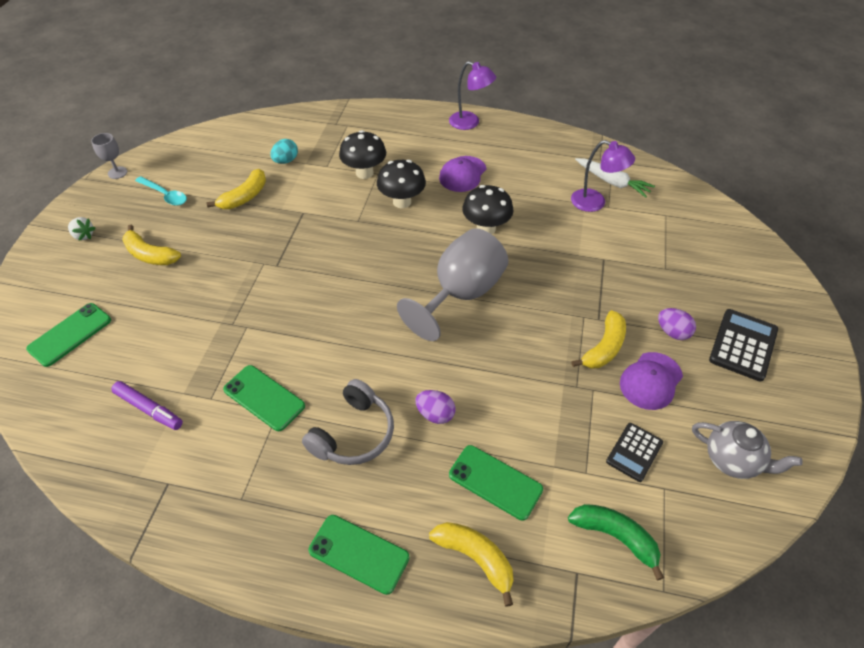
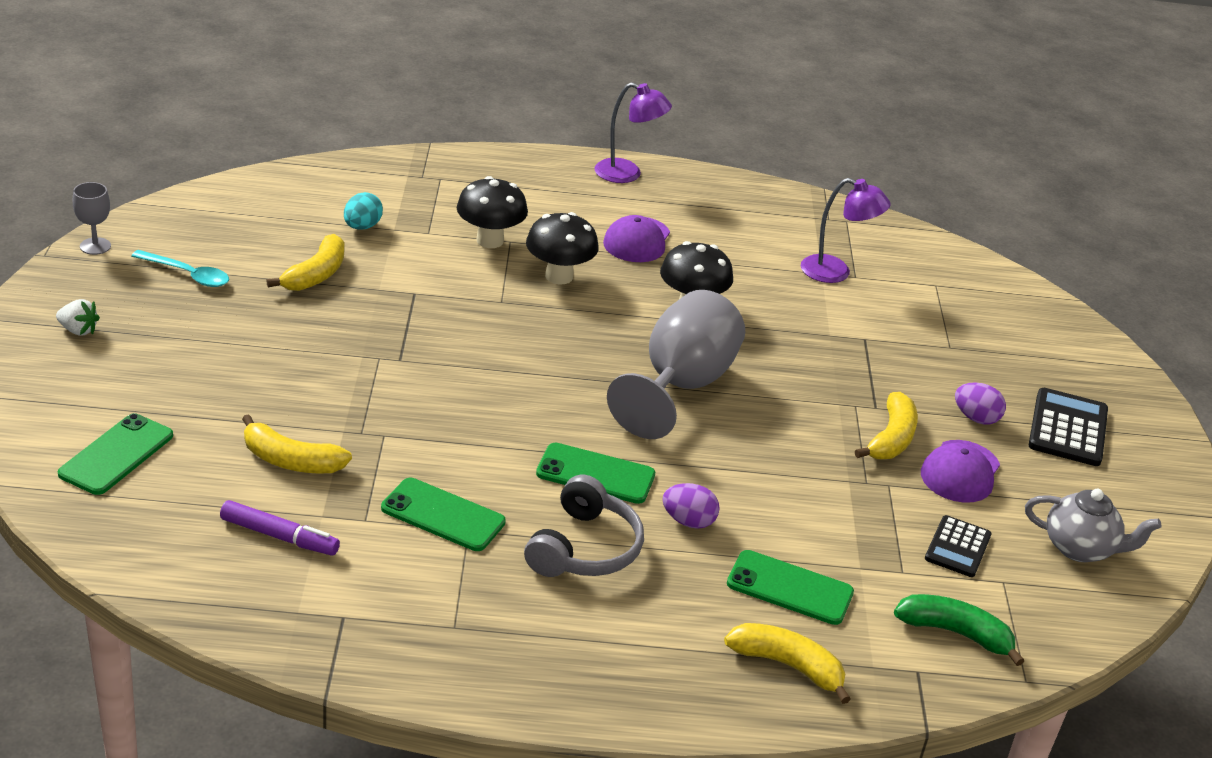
camera: 15 degrees left, 15 degrees down
yellow banana [122,225,181,265] -> yellow banana moved to [242,414,352,474]
green phone [308,515,409,595] -> green phone moved to [536,443,655,504]
white carrot [575,158,655,198] -> none

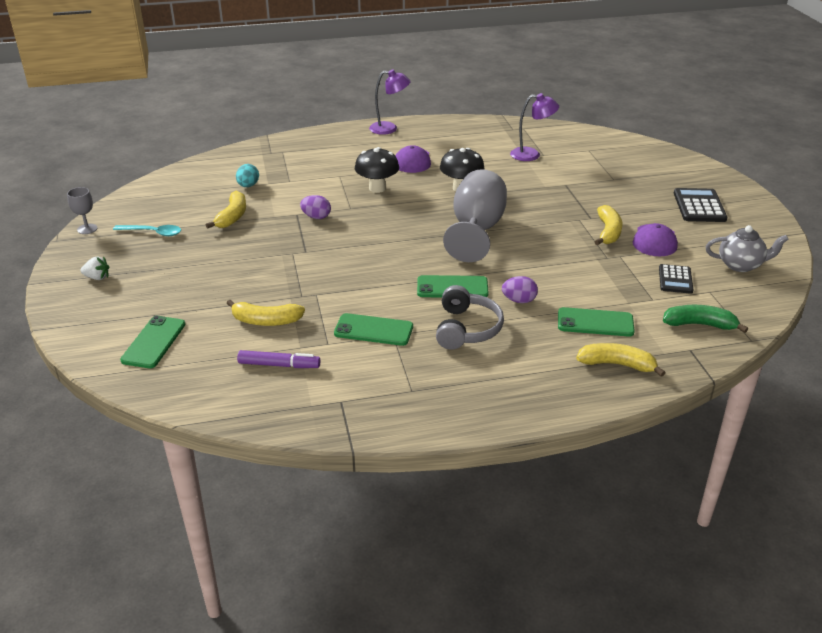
camera: 10 degrees left, 0 degrees up
black mushroom [457,176,528,248] -> none
purple egg [955,382,1006,425] -> purple egg moved to [300,195,331,219]

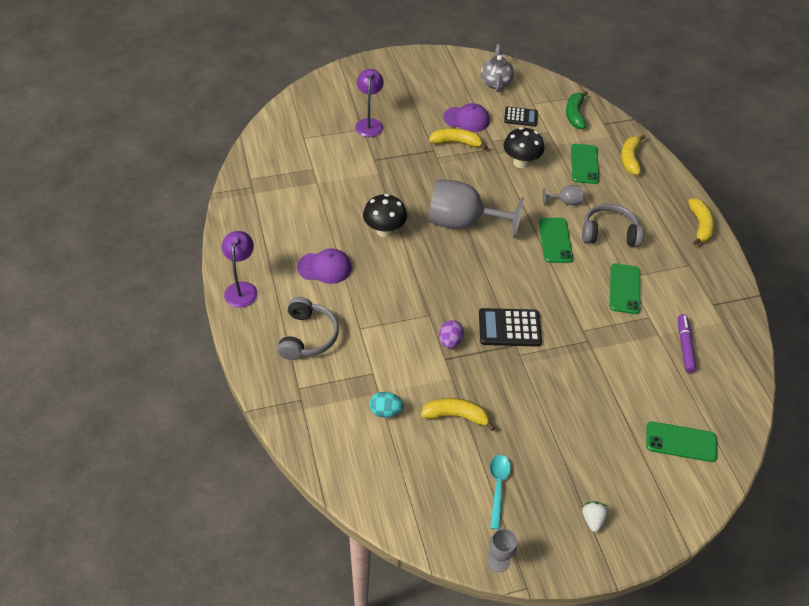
camera: 95 degrees left, 15 degrees up
yellow banana [226,300,305,326] -> yellow banana moved to [688,198,715,246]
black mushroom [355,147,399,193] -> black mushroom moved to [503,127,544,168]
purple egg [502,276,538,303] -> grey goblet [543,185,583,205]
purple lamp [510,93,559,161] -> purple lamp moved to [355,69,384,137]
black calculator [674,188,727,222] -> black calculator moved to [479,308,542,347]
none -> grey headphones [278,297,339,360]

